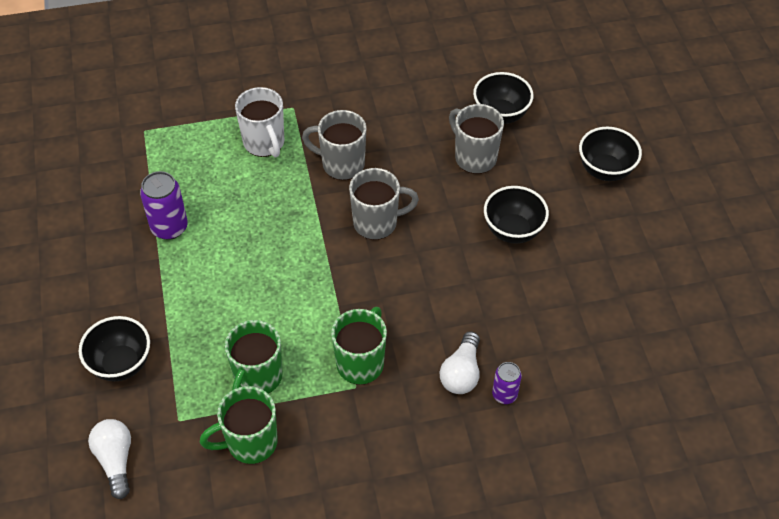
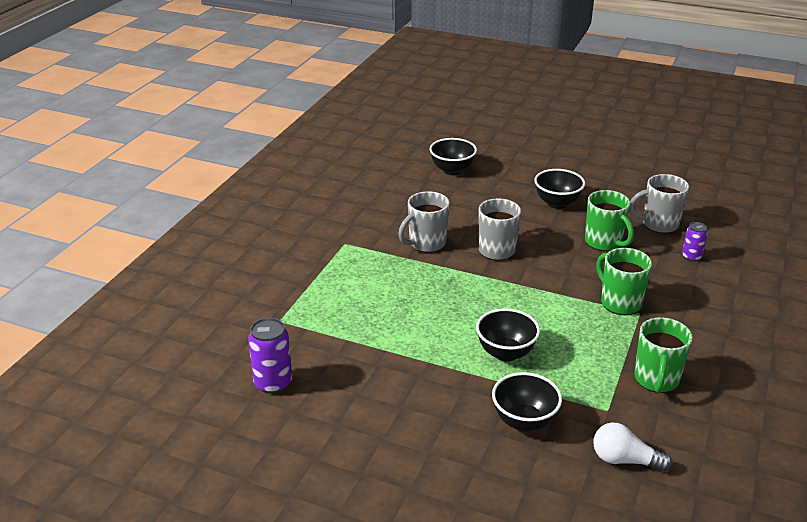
camera: 55 degrees left, 20 degrees down
purple can [140,171,188,240] -> purple can moved to [248,318,292,394]
green mug [225,320,283,394] -> green mug moved to [585,190,634,251]
white mug [235,87,284,157] -> none
white light bulb [440,331,480,394] -> none
grey mug [449,104,504,174] -> grey mug moved to [629,174,689,234]
black bowl [579,127,642,181] -> black bowl moved to [476,308,540,362]

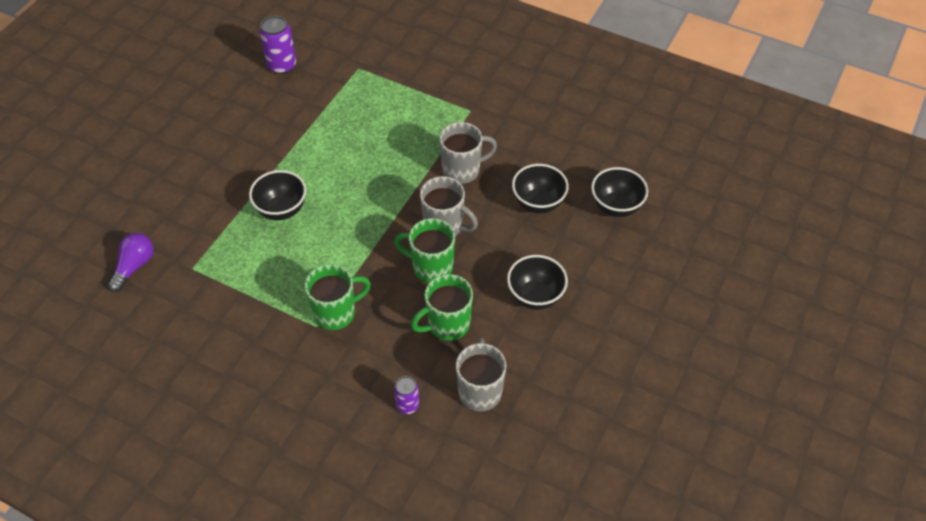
camera: 95 degrees right, 20 degrees up
grey mug [398,191,450,253] -> grey mug turned 105 degrees clockwise [439,122,497,184]
black bowl [492,372,562,432] -> black bowl moved to [512,164,569,213]
white light bulb [593,423,672,472] -> purple light bulb [108,233,154,292]
green mug [634,317,693,393] -> green mug moved to [394,218,455,283]

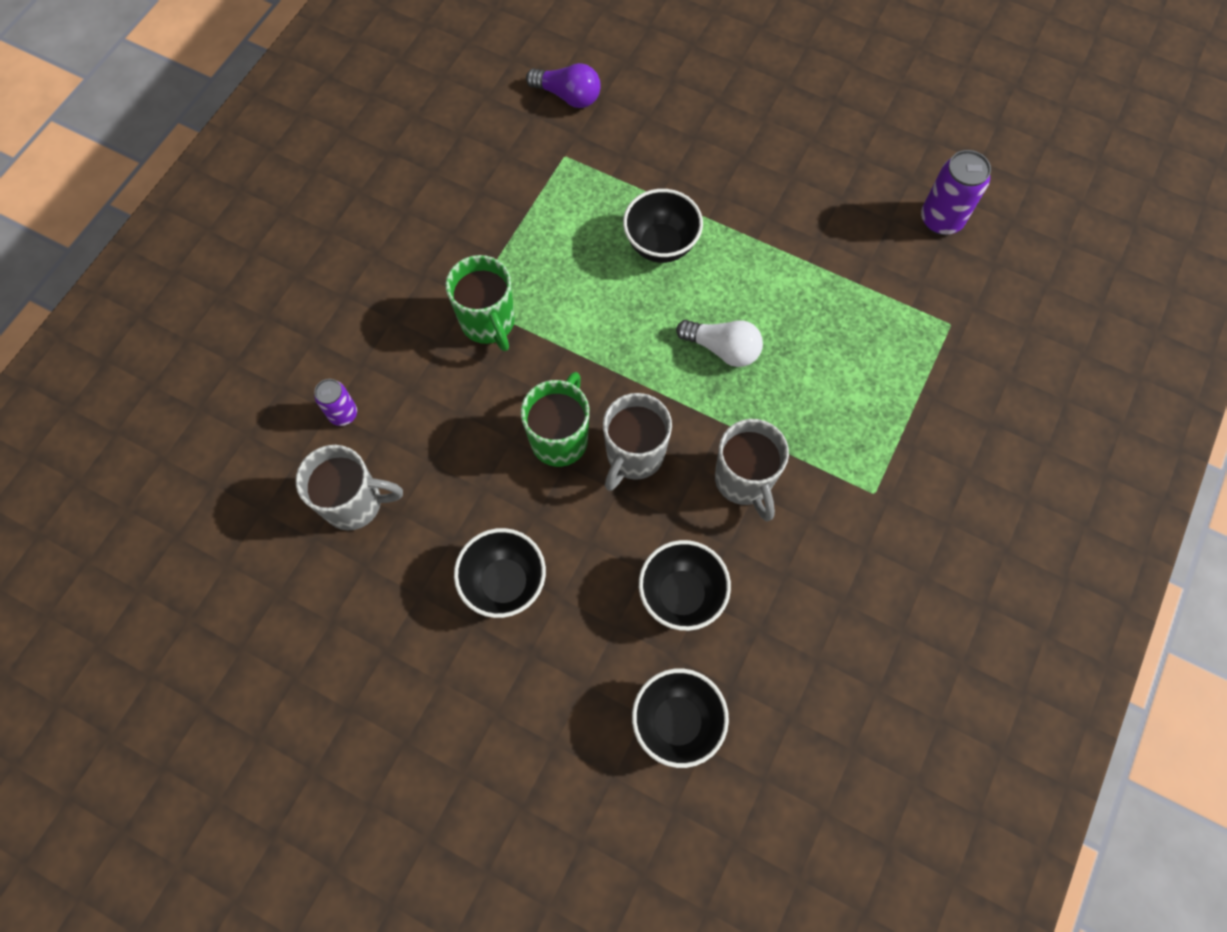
camera: 90 degrees right, 15 degrees up
green mug [411,274,473,341] -> none
none -> white light bulb [676,320,763,367]

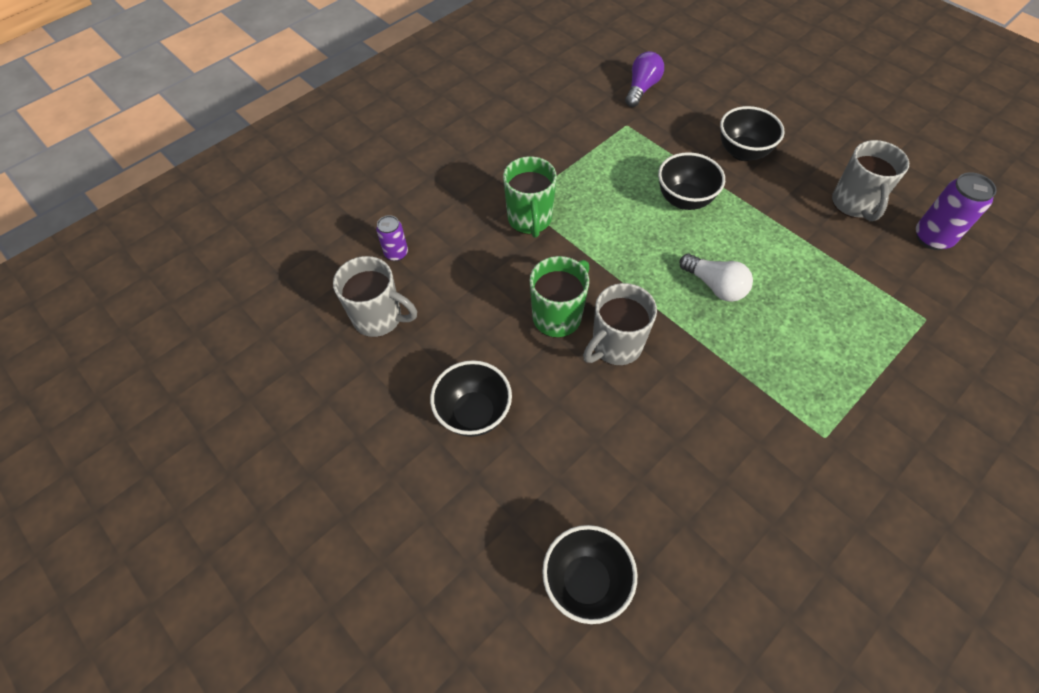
camera: 20 degrees right, 10 degrees down
purple light bulb [526,63,601,108] -> purple light bulb turned 105 degrees counterclockwise [625,51,664,107]
black bowl [639,540,731,631] -> black bowl moved to [720,106,785,161]
grey mug [715,419,789,521] -> grey mug moved to [832,140,909,221]

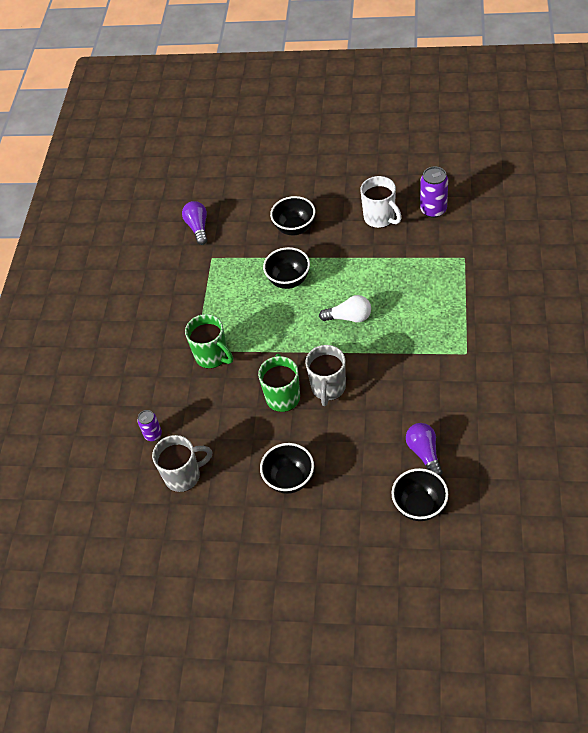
camera: 35 degrees left, 5 degrees down
grey mug [832,140,909,221] -> white mug [360,176,402,228]
none -> purple light bulb [406,423,443,476]

